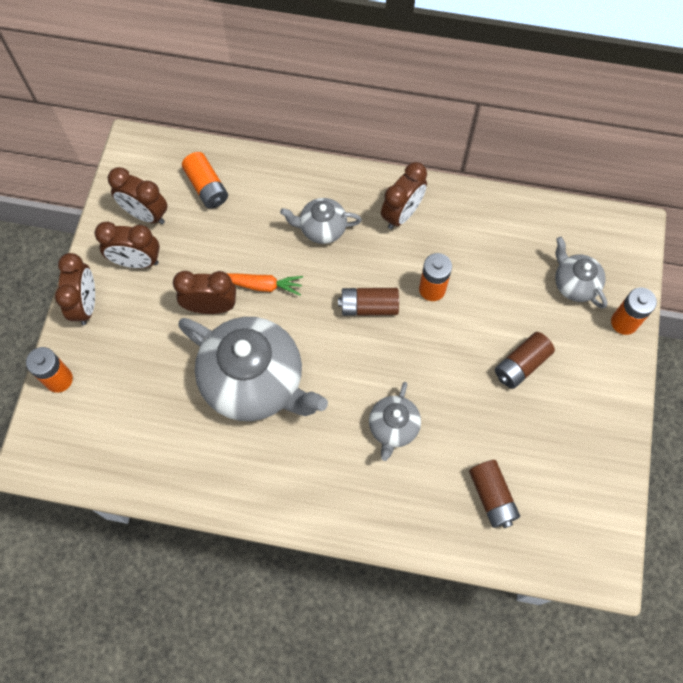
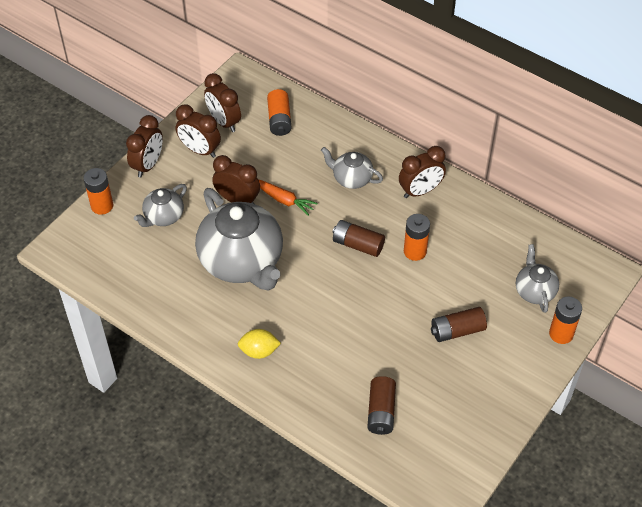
camera: 25 degrees right, 15 degrees down
grey teapot [369,382,421,461] -> grey teapot moved to [134,184,187,227]
none -> yellow lemon [238,329,281,359]

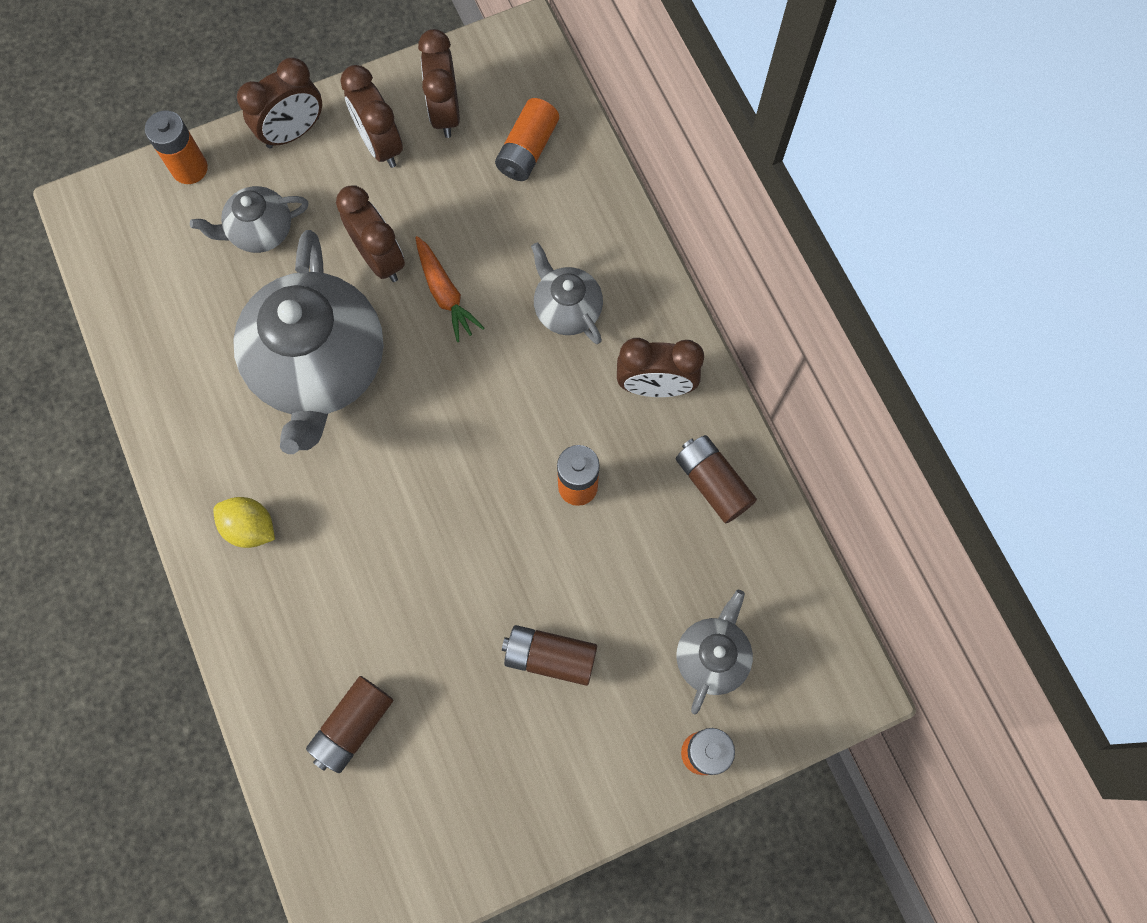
camera: 30 degrees right, 20 degrees up
brown battery [333,220,385,257] -> brown battery moved to [676,435,757,523]

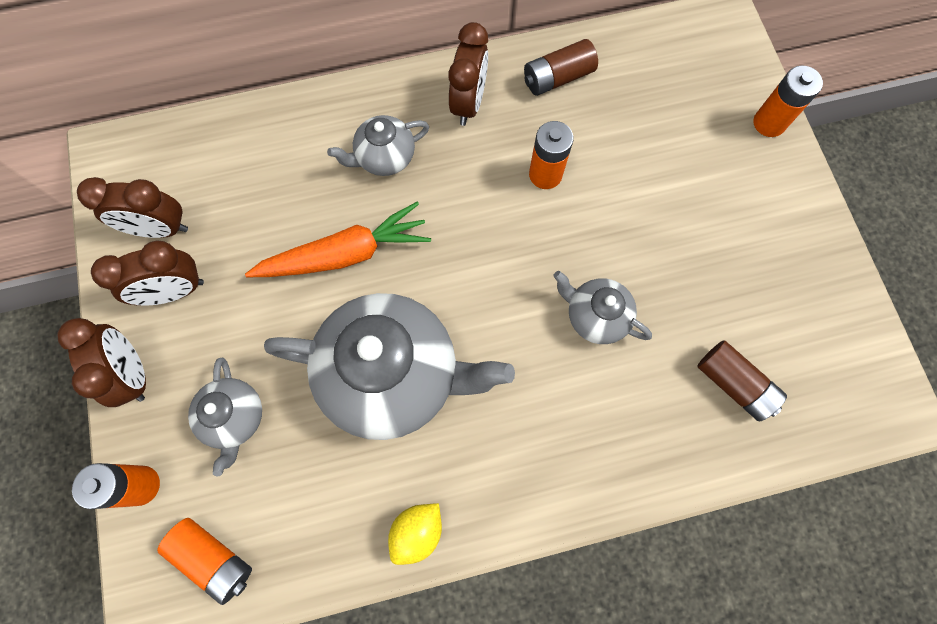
camera: 80 degrees left, 0 degrees up
yellow lemon [213,497,275,548] -> yellow lemon moved to [388,503,442,565]
brown clock [336,186,405,282] -> none
orange carrot [415,236,484,342] -> orange carrot [245,202,431,277], size x1.61
orange battery [495,98,559,181] -> orange battery moved to [157,518,252,605]
brown battery [502,625,597,686] -> none
grey teapot [676,590,753,714] -> grey teapot moved to [554,271,652,344]

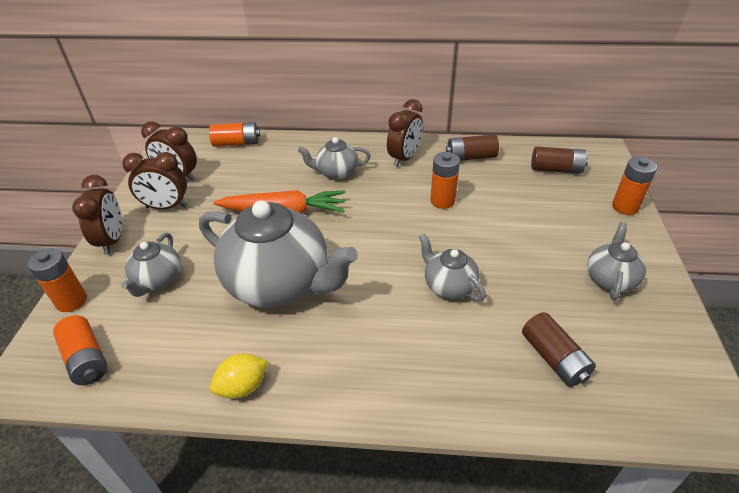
camera: 20 degrees right, 30 degrees down
none -> orange battery [209,122,260,147]
none -> brown battery [531,146,588,174]
none -> grey teapot [587,222,646,300]

